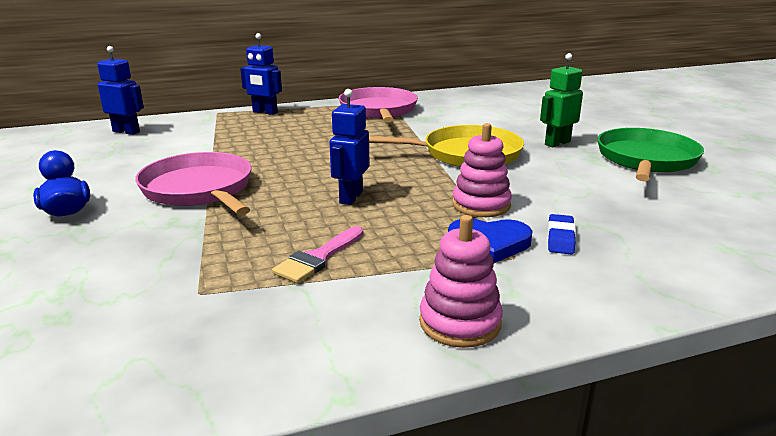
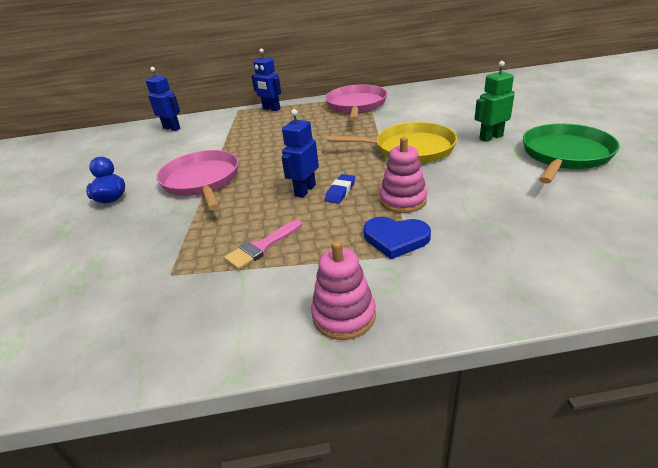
camera: 15 degrees right, 10 degrees up
blue eraser [547,214,576,255] -> blue eraser moved to [325,174,355,204]

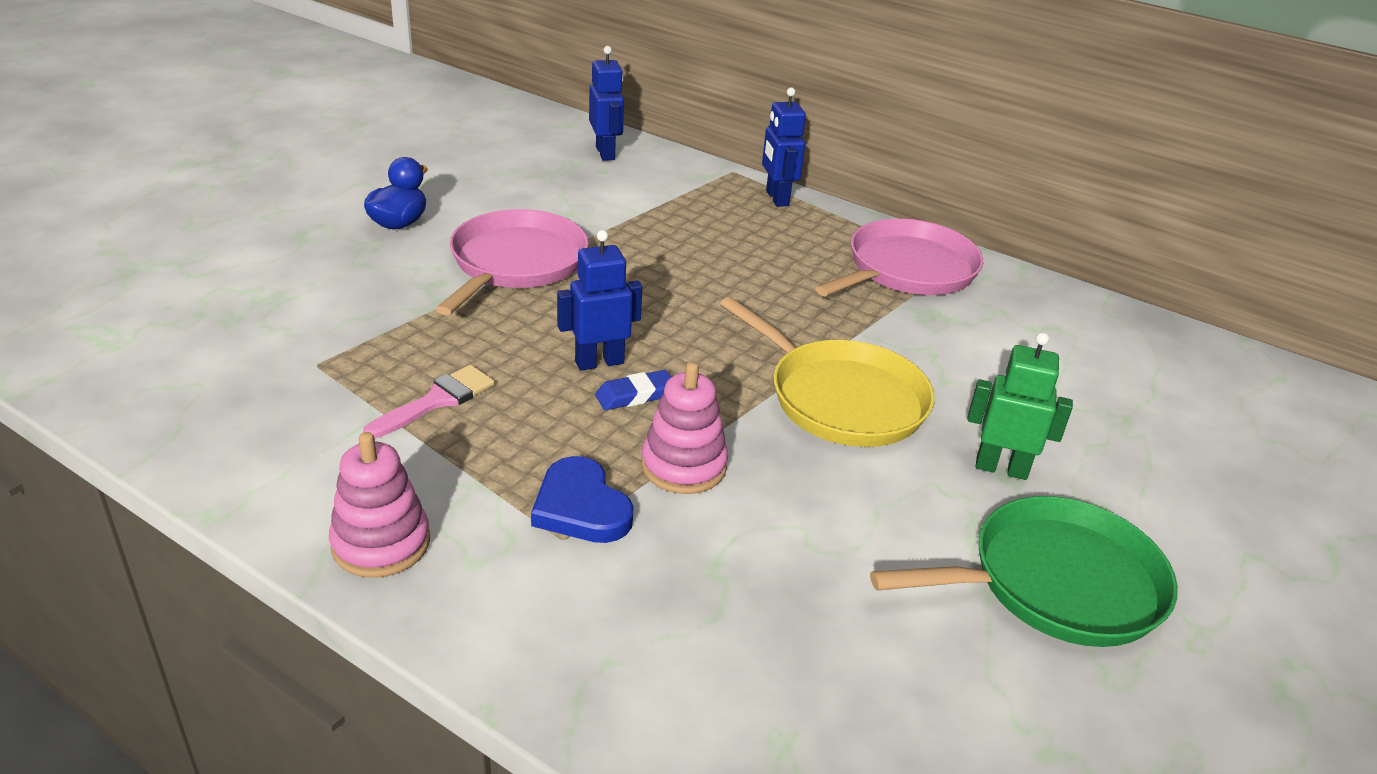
camera: 35 degrees right, 0 degrees up
pink brush [224,220,302,270] -> pink brush turned 135 degrees clockwise [363,365,495,439]

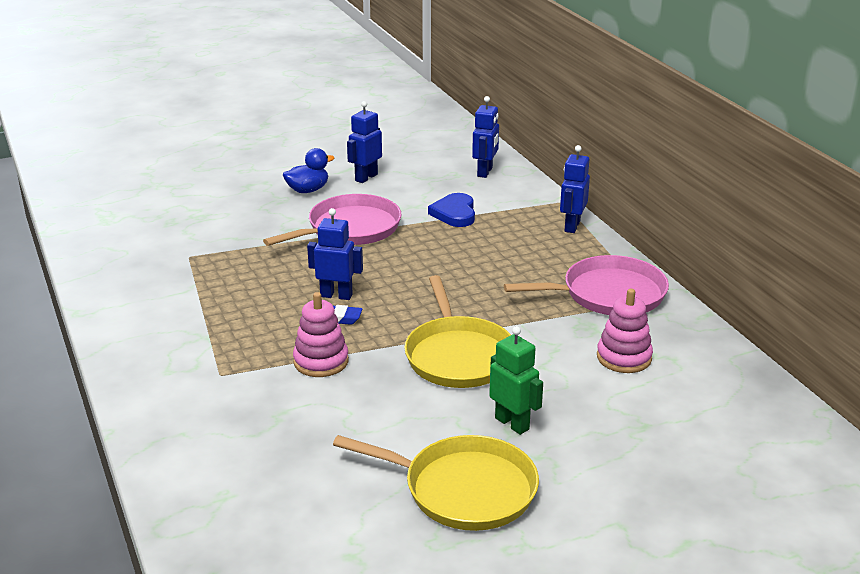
camera: 35 degrees right, 5 degrees down
pink stacking toy [329,432,430,578] -> pink stacking toy moved to [597,289,653,373]
pink brush [363,365,495,439] -> none
blue heart [531,456,634,543] -> blue heart moved to [428,193,475,227]
green pan [870,496,1178,647] -> yellow pan [333,435,539,531]
none -> blue robot [347,101,382,183]

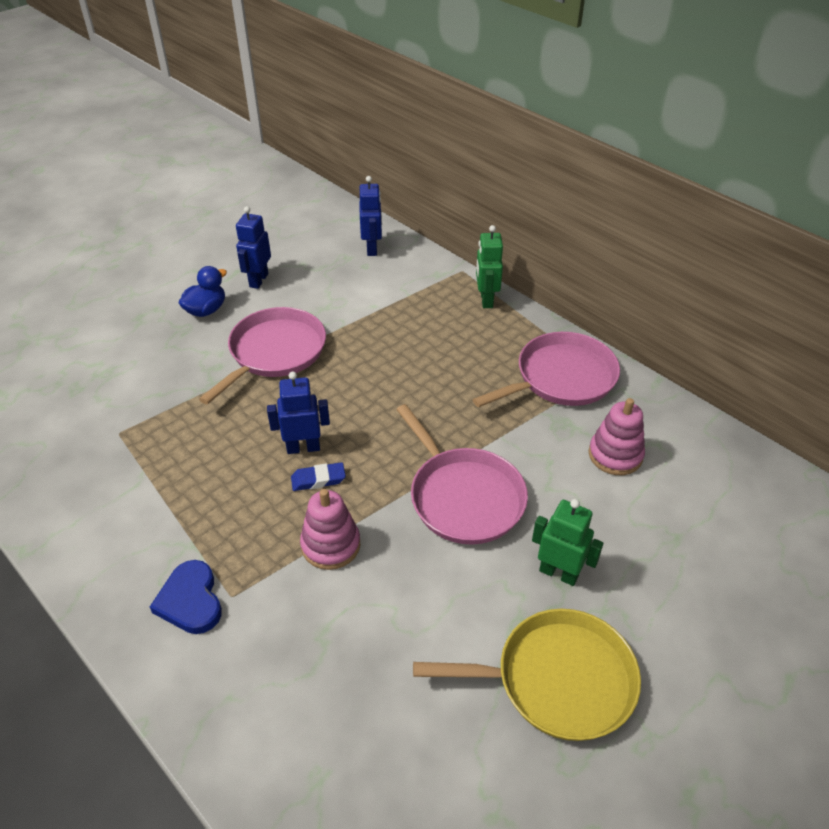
camera: 20 degrees left, 15 degrees up
yellow pan [404,275,511,388] -> pink pan [396,404,528,545]
blue heart [428,193,475,227] -> blue heart moved to [150,560,222,634]
blue robot [560,145,590,233] -> green robot [476,225,503,308]

